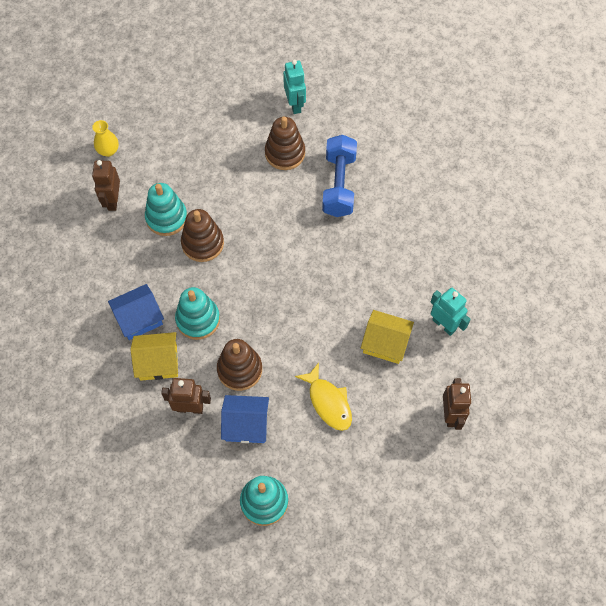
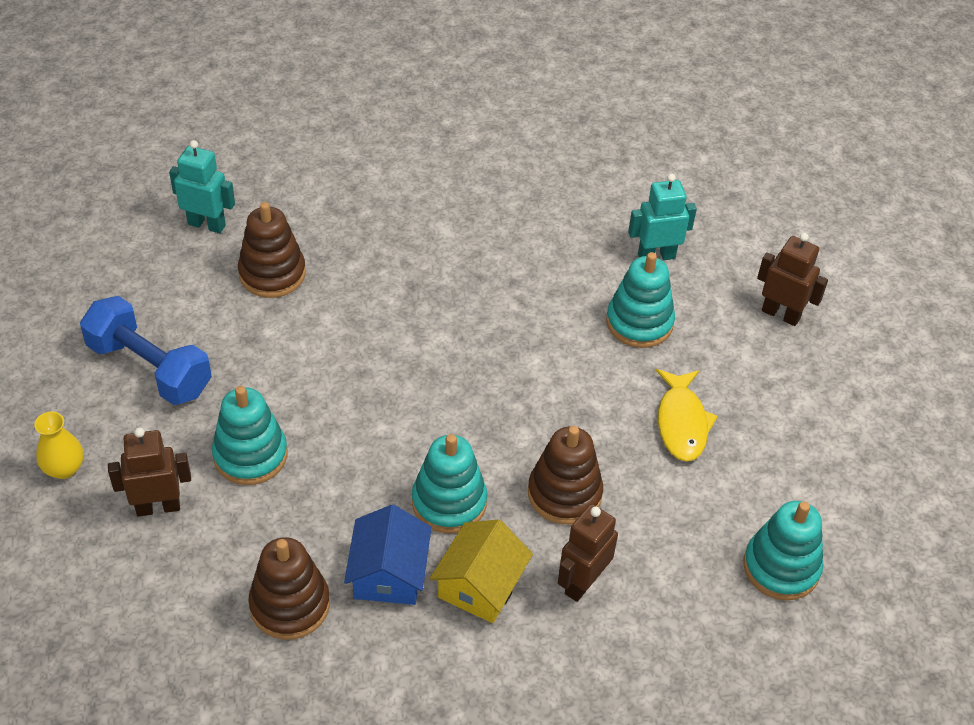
camera: 60 degrees left, 15 degrees down
brown robot [92,160,120,211] -> brown robot turned 135 degrees clockwise [108,427,191,517]
brown stacking toy [181,209,224,262] -> brown stacking toy moved to [248,537,330,640]
blue house [221,395,269,443] -> none
yellow fish [295,363,352,431] -> yellow fish turned 90 degrees clockwise [656,369,718,462]
blue dumbbell [322,135,357,217] -> blue dumbbell moved to [80,296,212,405]
yellow house [361,310,414,364] -> turquoise stacking toy [606,252,675,348]

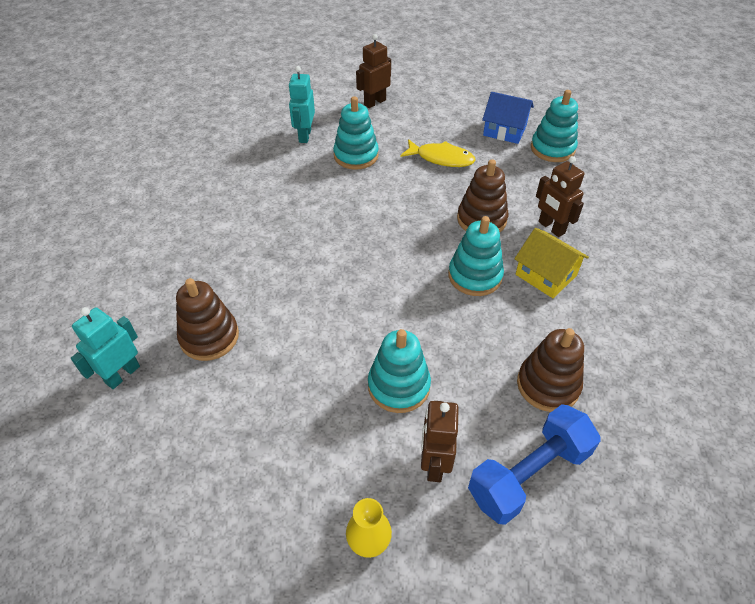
camera: 70 degrees left, 0 degrees up
blue dumbbell [80,296,212,405] -> blue dumbbell moved to [468,404,601,525]
blue house [344,505,432,605] -> blue house moved to [482,92,534,144]

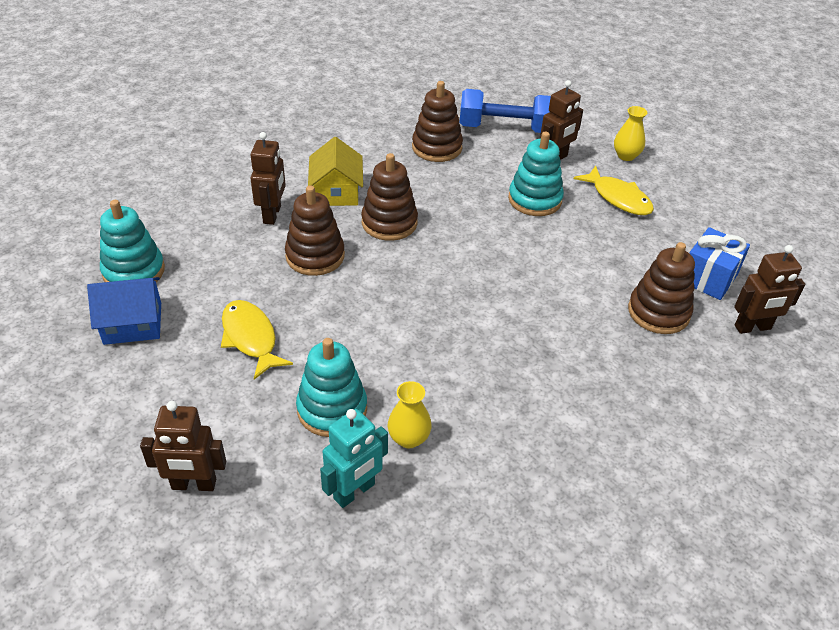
camera: 140 degrees left, 5 degrees down
turquoise robot [71,307,140,389] -> brown robot [734,245,805,334]
turquoise stacking toy [448,216,504,296] -> brown stacking toy [361,153,418,241]
blue house [482,92,534,144] -> blue house turned 75 degrees counterclockwise [87,277,161,345]
none -> yellow vase [388,381,432,448]
none -> yellow fish [574,166,654,215]
none -> blue gift [689,227,750,300]

